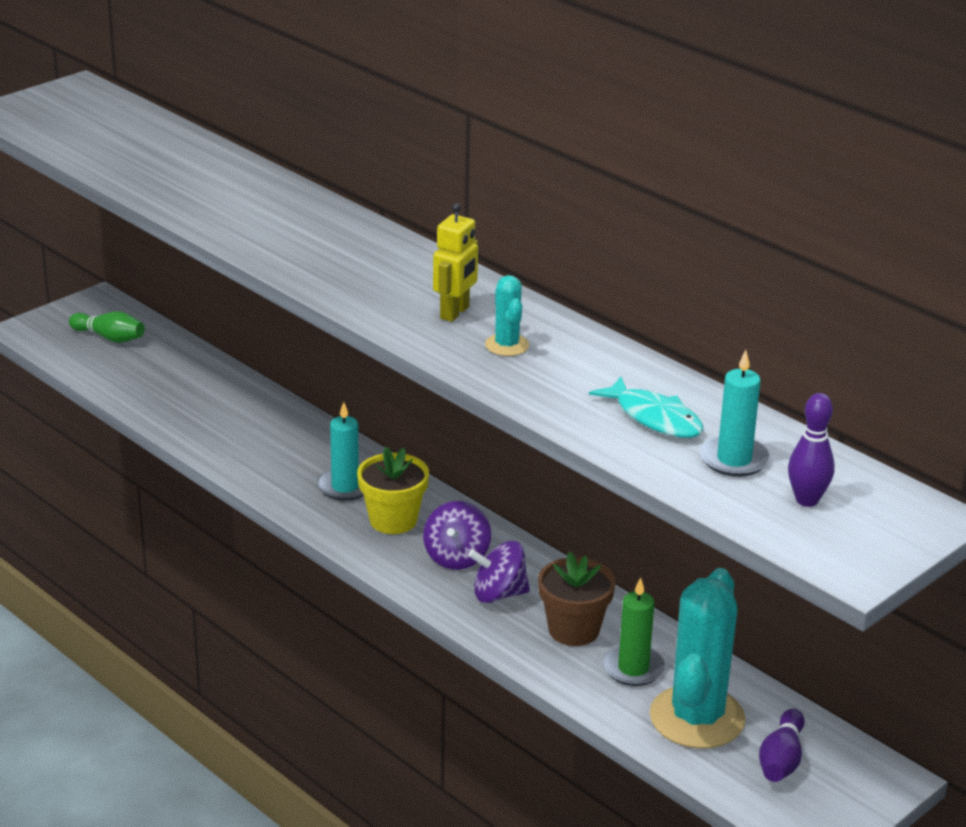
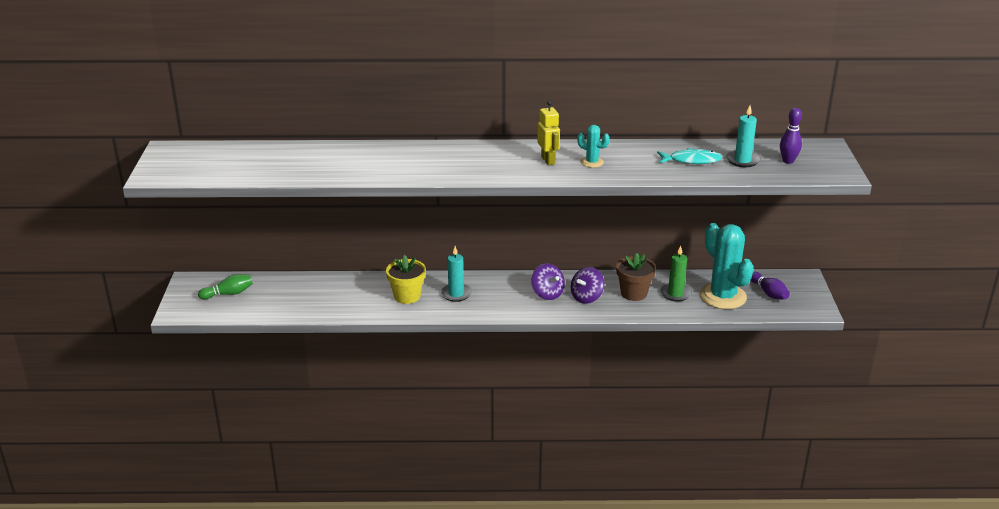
camera: 45 degrees left, 0 degrees up
yellow flower pot [357,447,429,534] -> yellow flower pot moved to [386,255,426,304]

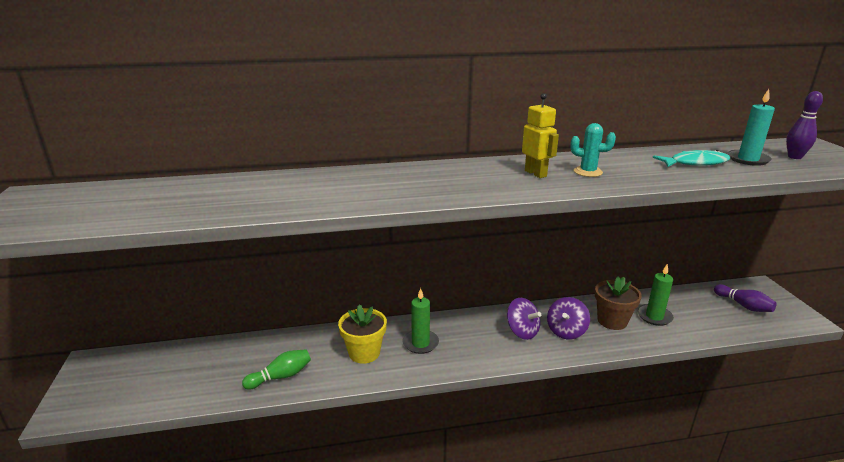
camera: 10 degrees left, 5 degrees down
green bowling pin [198,274,253,300] -> green bowling pin moved to [242,349,311,390]
turquoise candle [441,246,472,302] -> green candle [402,288,439,354]
turquoise cactus [700,223,754,309] -> none

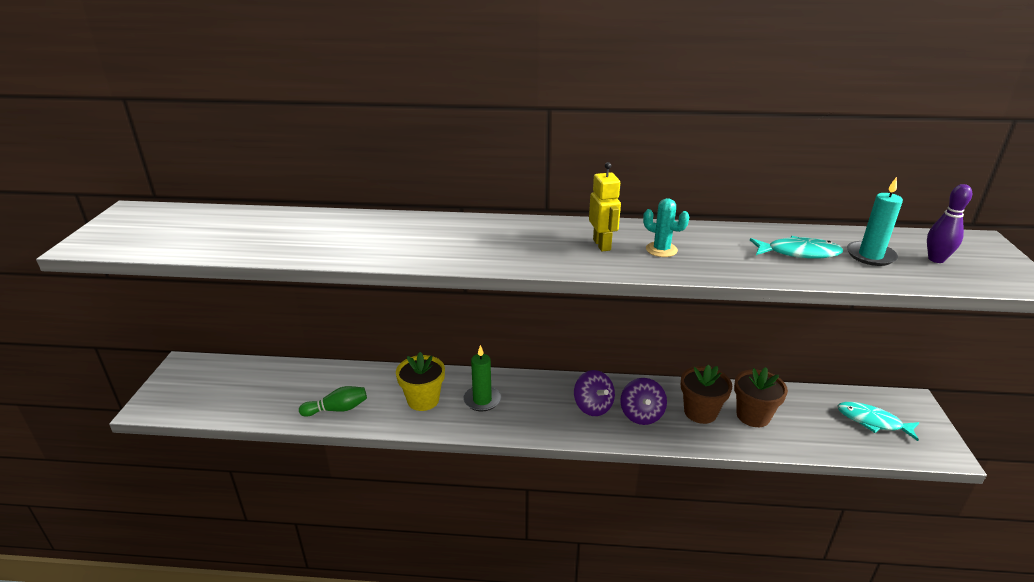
camera: 15 degrees right, 5 degrees up
purple spinning top [547,297,590,339] -> purple spinning top turned 45 degrees counterclockwise [620,378,667,425]
green candle [637,264,674,326] -> brown flower pot [734,367,788,427]
purple bowling pin [714,284,777,312] -> turquoise fish [837,402,919,441]

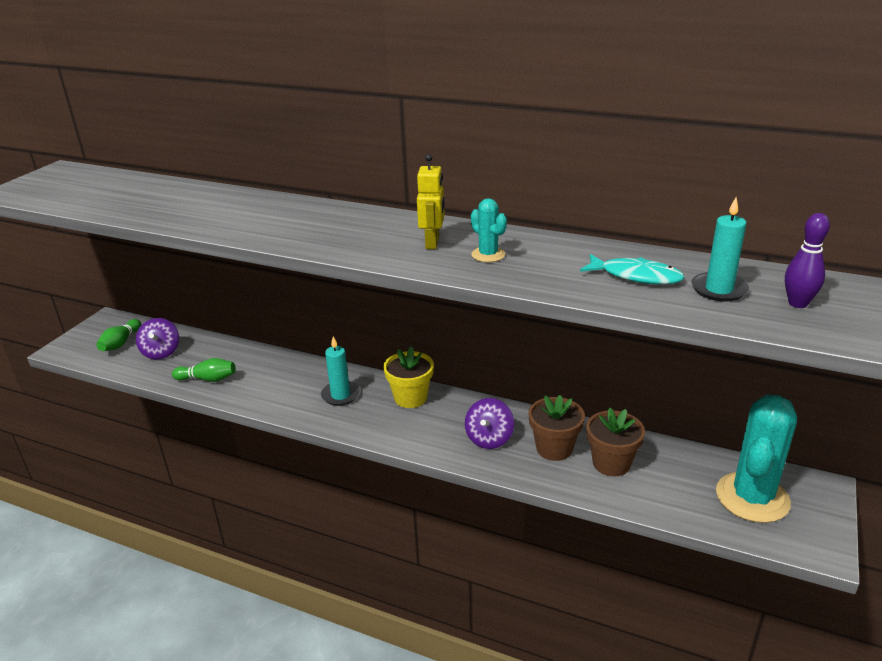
camera: 20 degrees right, 0 degrees up
yellow flower pot [396,352,445,411] -> yellow flower pot moved to [383,346,434,408]
green candle [463,345,501,411] -> turquoise candle [321,336,360,406]
purple spinning top [574,370,615,416] -> purple spinning top moved to [136,318,179,360]
turquoise fish [837,402,919,441] -> turquoise cactus [716,395,797,523]
none -> green bowling pin [96,319,141,351]

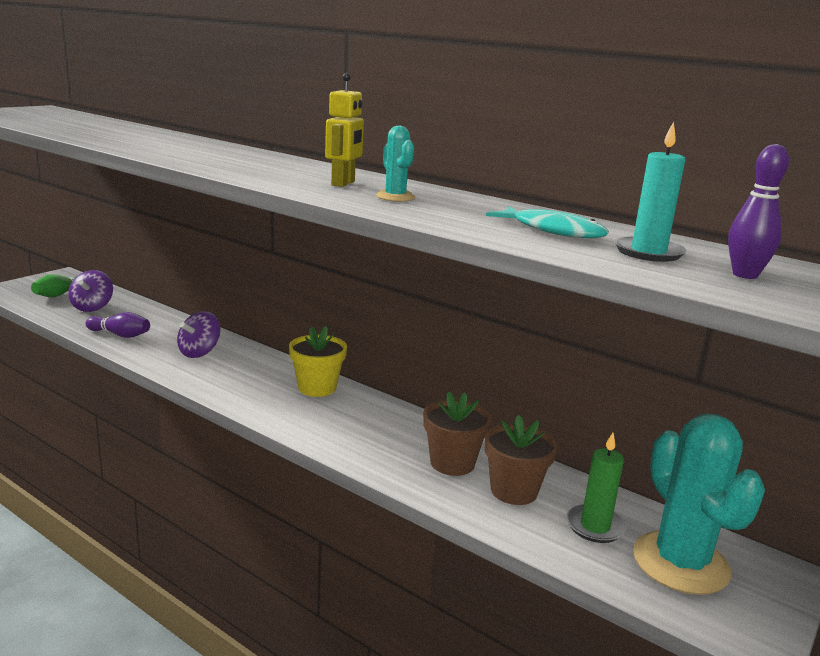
camera: 10 degrees right, 10 degrees down
green bowling pin [172,358,236,382] -> purple bowling pin [86,312,150,338]
turquoise candle [321,336,360,406] -> none
purple spinning top [465,398,514,449] -> purple spinning top moved to [177,311,220,358]
turquoise cactus [716,395,797,523] -> turquoise cactus turned 60 degrees counterclockwise [633,414,765,595]
none -> green candle [566,433,627,543]

